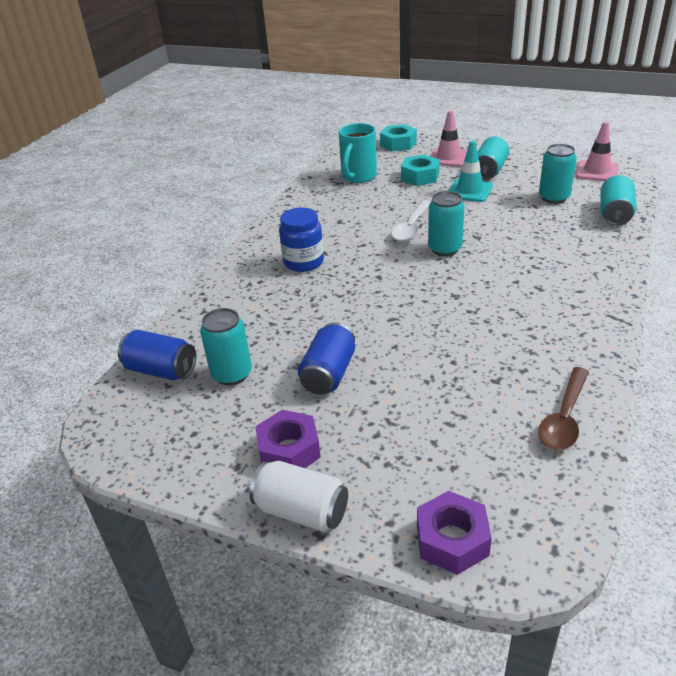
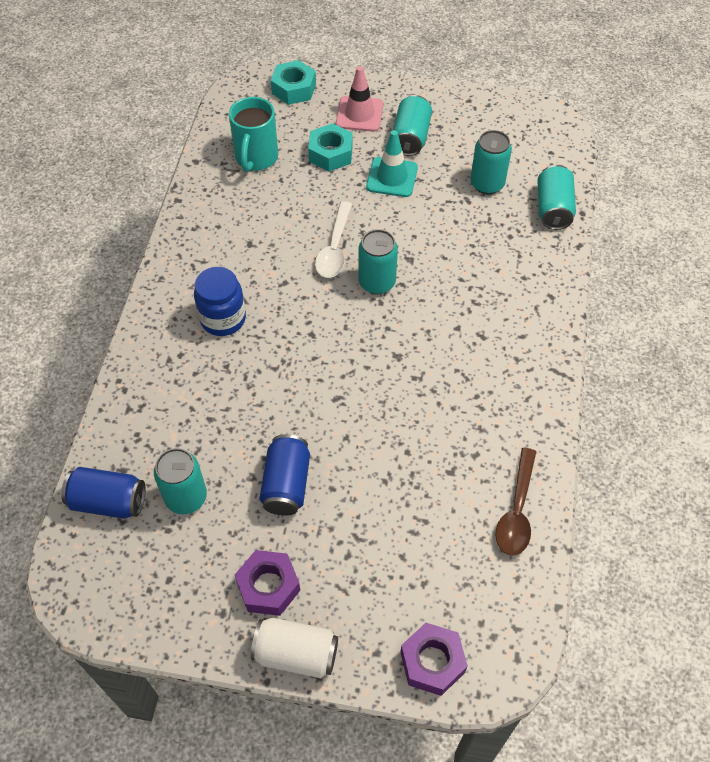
camera: 15 degrees left, 20 degrees up
pink traffic cone [575,122,619,181] -> none

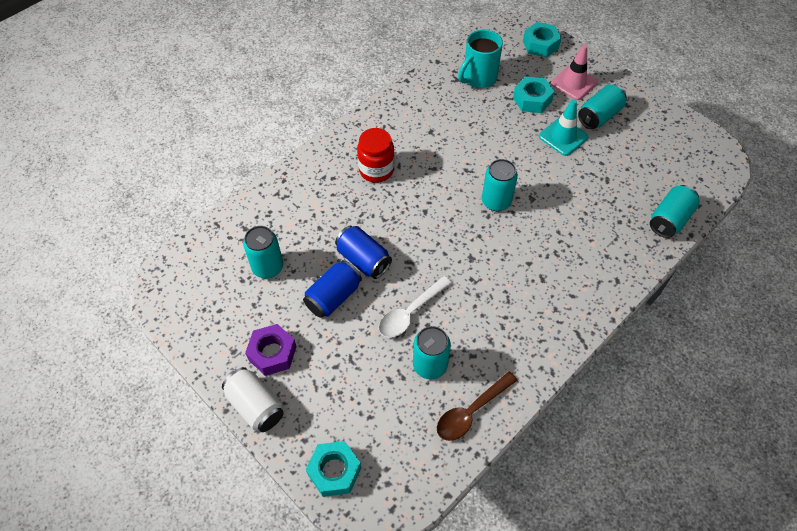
camera: 35 degrees right, 0 degrees up
blue can [61,467,146,519] -> blue can moved to [335,226,392,279]
blue jar [194,267,246,336] -> red jar [357,128,394,183]
white spoon [315,201,352,278] -> white spoon moved to [379,276,452,338]
purple nut [401,623,468,696] -> turquoise nut [306,441,361,497]
turquoise can [470,130,512,194] -> turquoise can moved to [413,326,451,380]

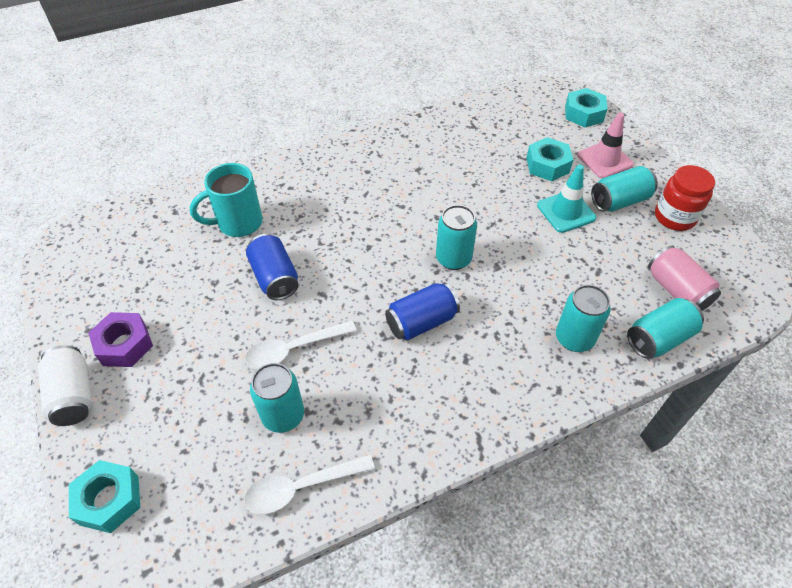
camera: 20 degrees right, 5 degrees down
turquoise can [243,226,283,278] -> turquoise can moved to [556,285,611,352]
blue can [303,260,362,318] -> blue can moved to [385,283,460,340]
red jar [357,128,394,183] -> red jar moved to [655,165,715,231]
brown spoon [437,372,518,441] -> white spoon [244,454,375,514]
turquoise mug [458,30,503,88] -> turquoise mug moved to [189,163,263,237]
none -> pink can [648,245,721,311]

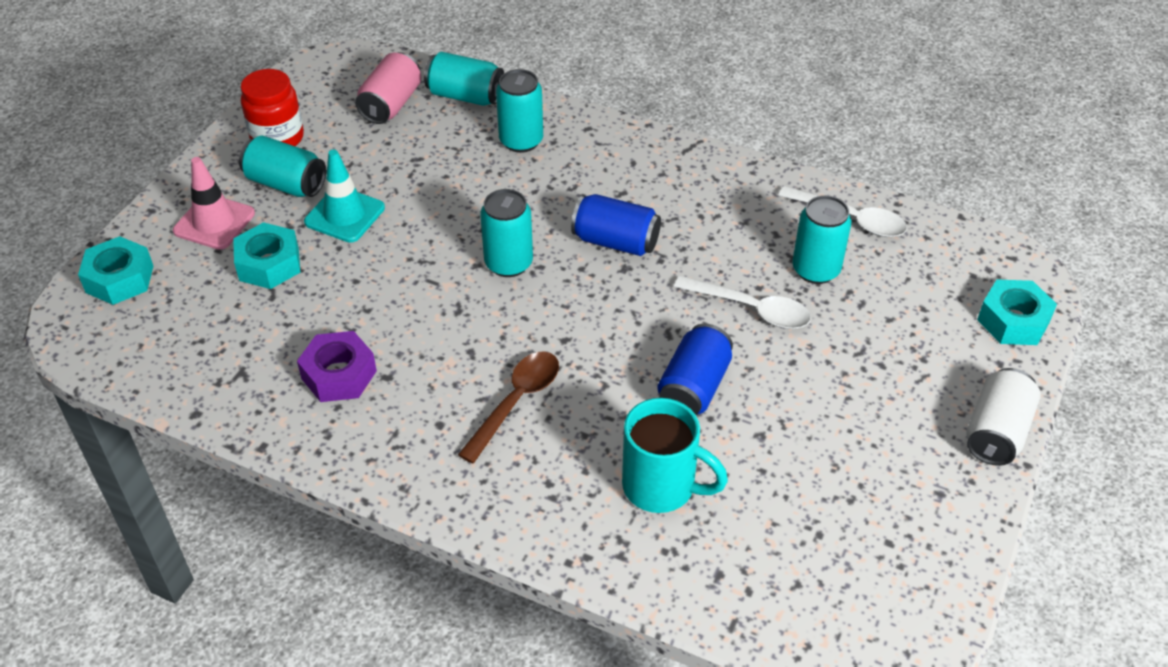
camera: 130 degrees left, 5 degrees down
purple nut [88,312,153,367] -> purple nut moved to [297,331,377,402]
none -> brown spoon [458,351,559,463]

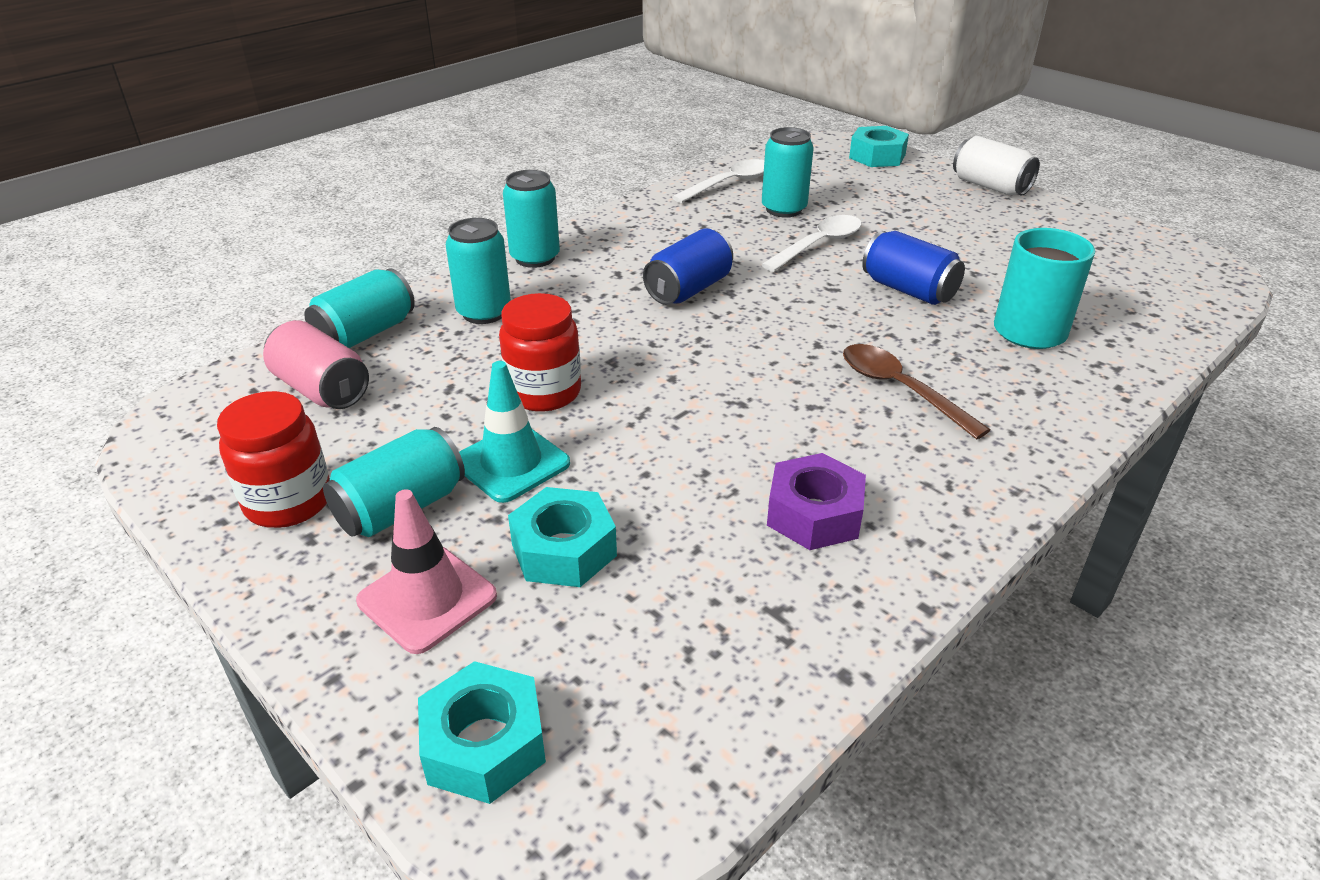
camera: 70 degrees left, 10 degrees down
turquoise can [480,189,533,277] -> turquoise can moved to [503,170,560,268]
none -> red jar [499,293,581,412]

